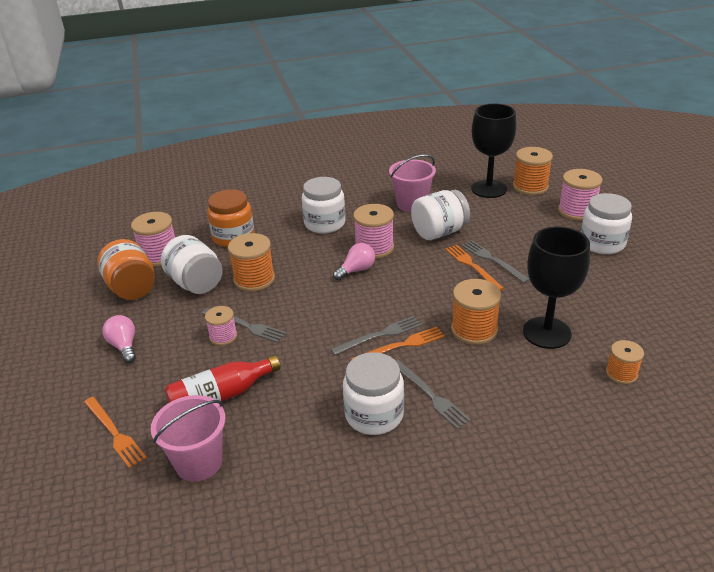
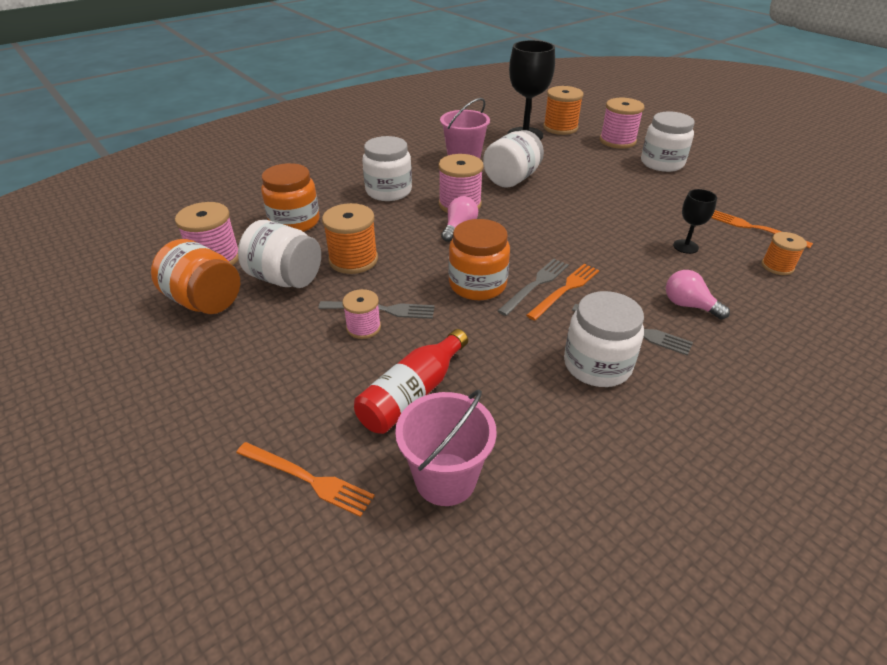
camera: 25 degrees left, 5 degrees up
pink light bulb [102,315,136,363] -> pink light bulb moved to [666,270,730,319]
orange fork [445,245,504,291] -> orange fork moved to [711,210,813,248]
orange spool [451,279,502,345] -> none
grey fork [462,240,530,283] -> none
black goblet [523,227,590,349] -> black goblet [673,189,717,254], size x0.51
none -> orange jar [448,219,510,300]

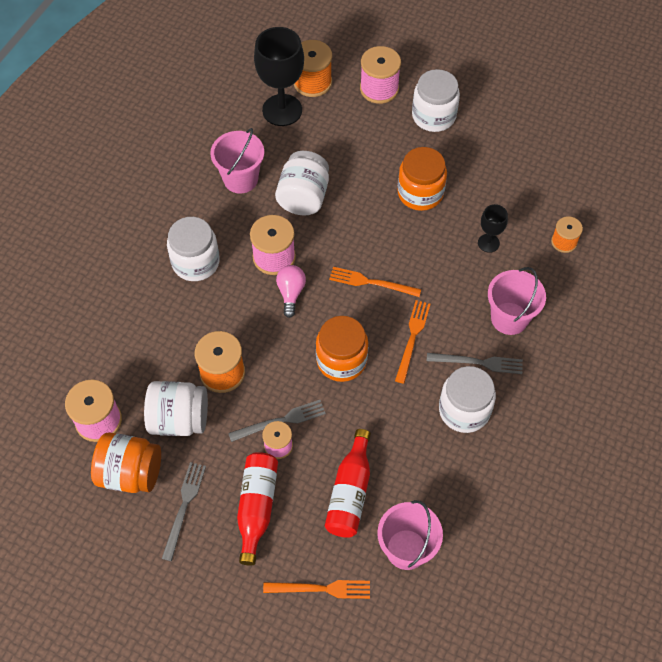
camera: 25 degrees left, 20 degrees up
orange jar [261,163,320,232] -> orange jar moved to [397,147,447,211]
grey fork [498,259,569,316] -> grey fork moved to [162,462,206,561]
pink light bulb [666,270,730,319] -> pink bucket [488,267,546,335]
orange fork [711,210,813,248] -> orange fork moved to [329,267,421,297]
none -> red bottle [237,452,278,566]

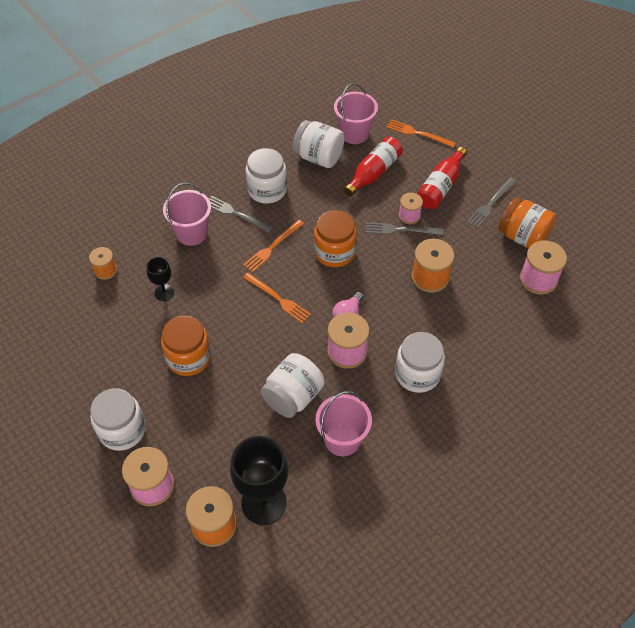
camera: 155 degrees left, 5 degrees down
white jar [144,381,208,436] -> white jar moved to [293,120,345,168]

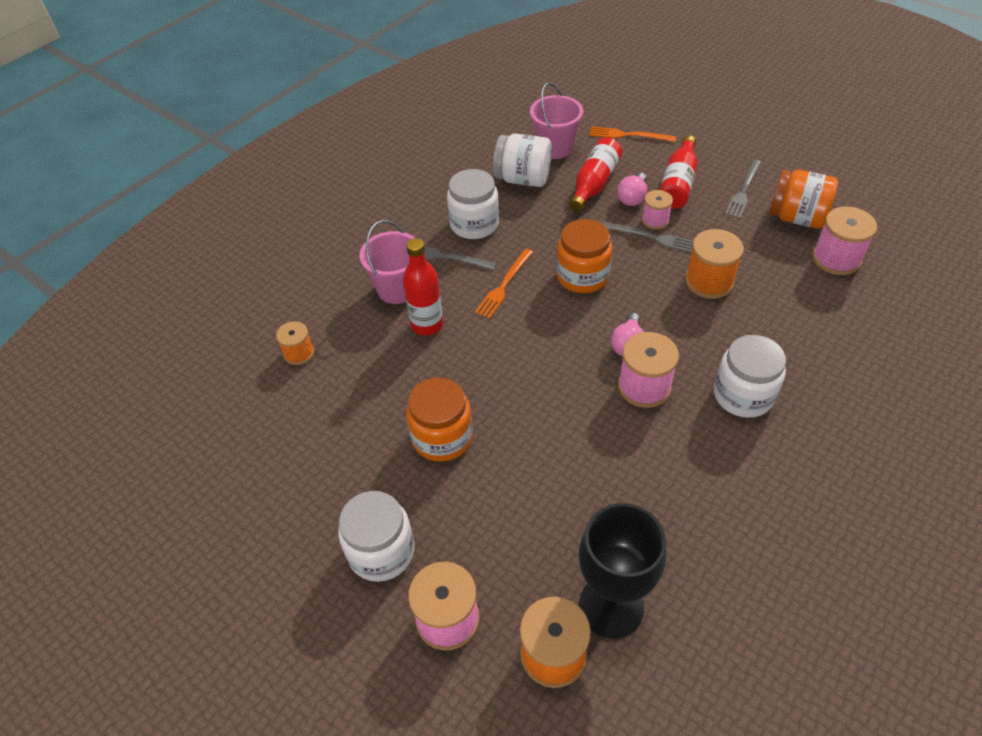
camera: 10 degrees left, 5 degrees down
black goblet [146,257,174,301] -> none
orange fork [243,273,311,323] -> none
white jar [261,353,325,418] -> none
pink bucket [315,391,372,456] -> none
grey fork [365,222,443,235] -> grey fork turned 150 degrees counterclockwise [602,221,693,253]
none -> red bottle [403,238,443,336]
none -> pink light bulb [617,173,647,206]

